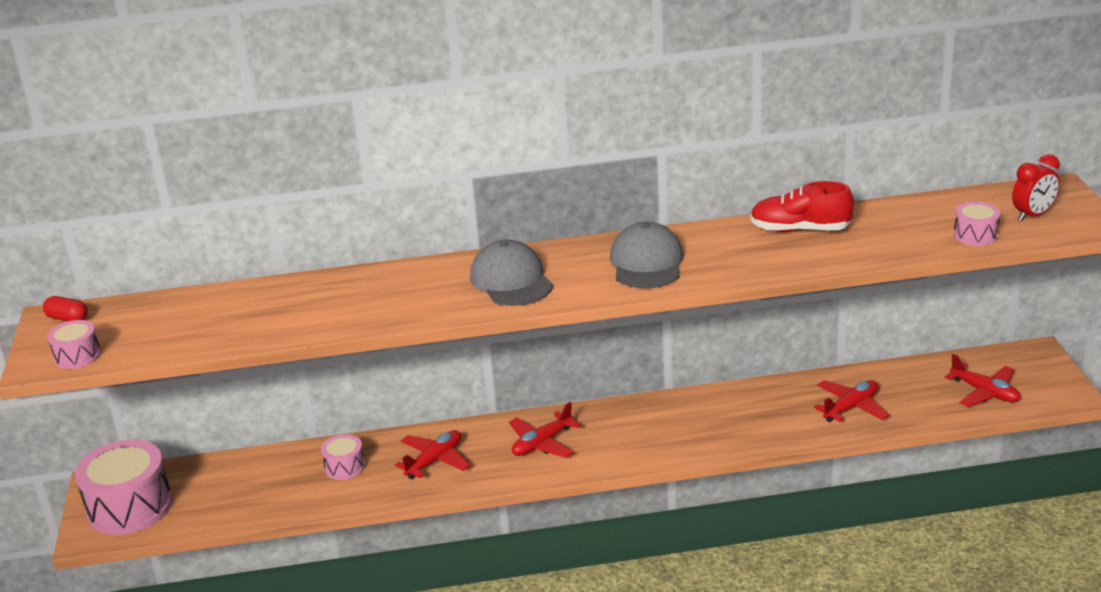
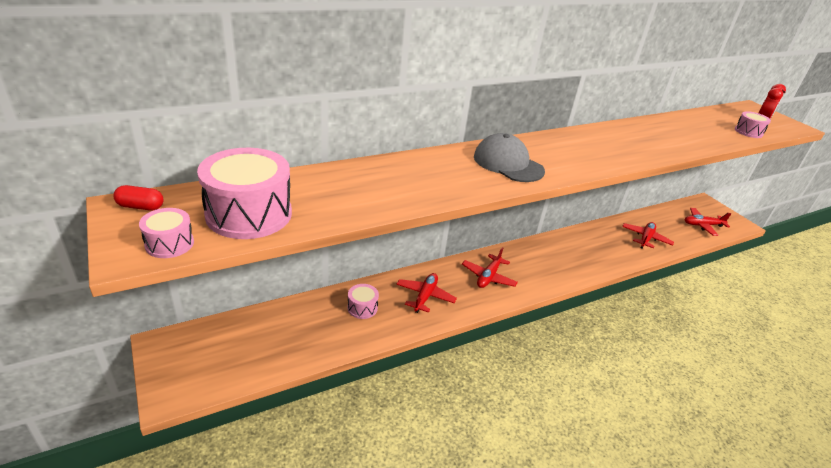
camera: 25 degrees left, 5 degrees up
pink drum [75,440,172,535] -> pink drum moved to [197,148,292,239]
grey cap [610,222,684,288] -> none
red shoe [750,181,854,232] -> none
red plane [944,354,1021,407] -> red plane turned 150 degrees clockwise [685,208,732,236]

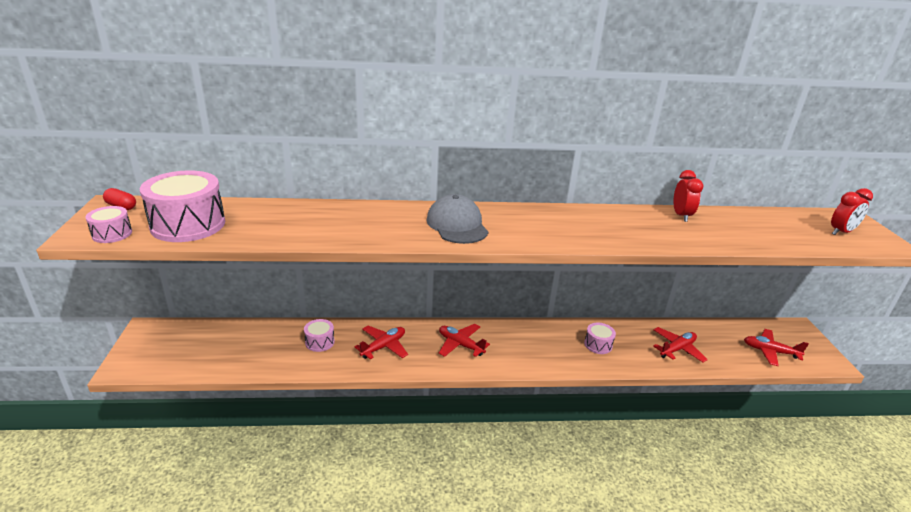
camera: 25 degrees right, 5 degrees down
red plane [462,247,518,288] -> red plane turned 75 degrees clockwise [439,324,490,357]
pink drum [735,111,771,138] -> pink drum moved to [584,322,616,354]
none -> red clock [673,170,703,222]

